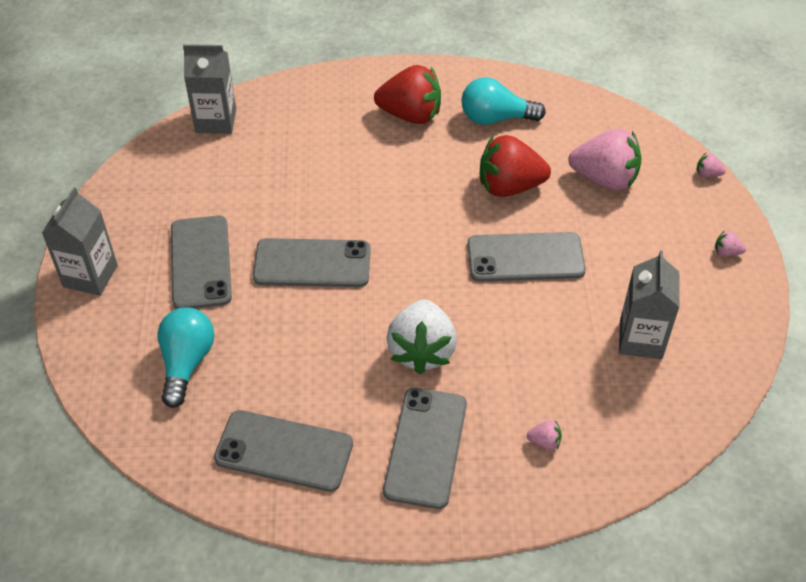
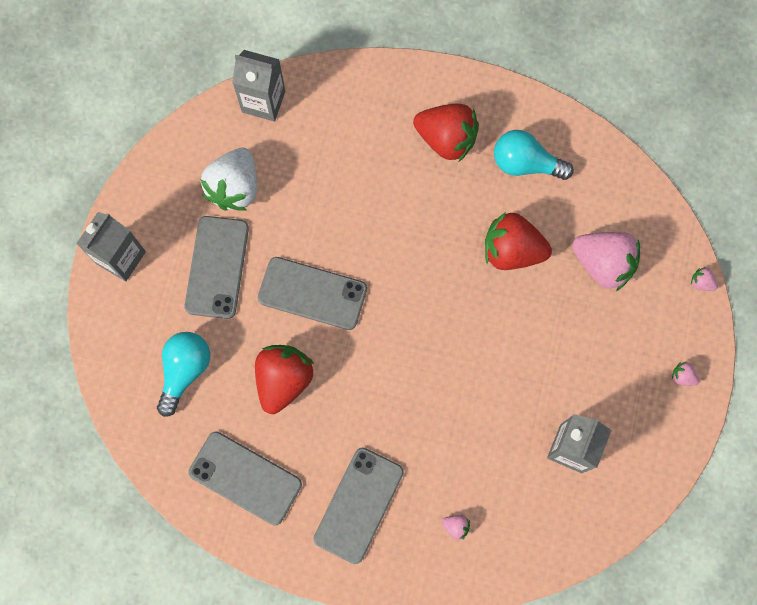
camera: 15 degrees right, 25 degrees up
white strawberry [387,300,457,374] -> white strawberry moved to [201,148,257,211]
grey phone [467,232,586,282] -> none
none -> red strawberry [255,345,314,414]

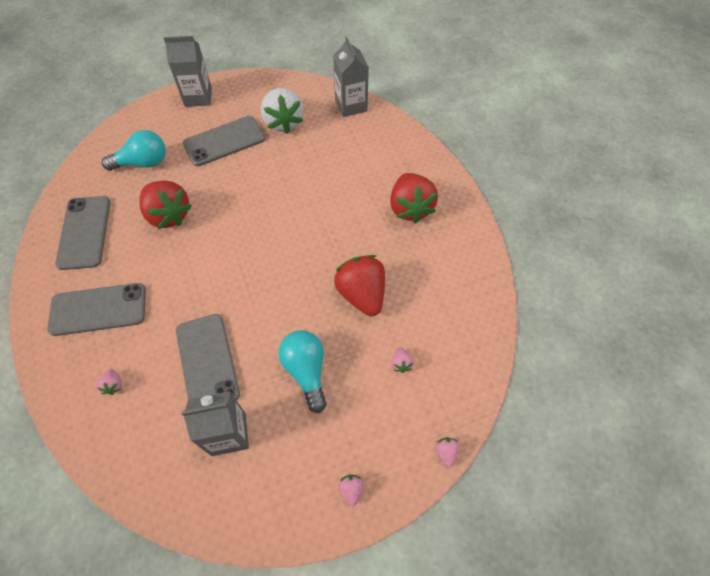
camera: 55 degrees right, 15 degrees down
white strawberry [201,148,257,211] -> white strawberry turned 90 degrees counterclockwise [261,88,304,134]
red strawberry [255,345,314,414] -> red strawberry turned 60 degrees clockwise [139,181,192,229]
grey phone [258,257,367,330] -> grey phone moved to [176,314,240,401]
turquoise light bulb [494,130,574,180] -> turquoise light bulb moved to [278,330,327,413]
pink strawberry [572,232,640,291] -> pink strawberry [391,347,414,373], size x0.40

